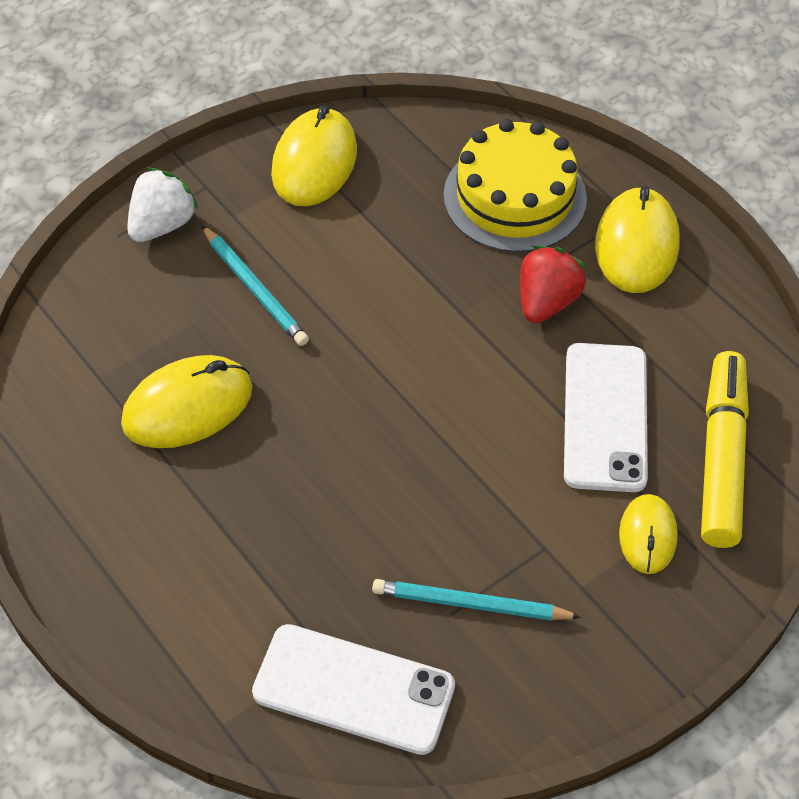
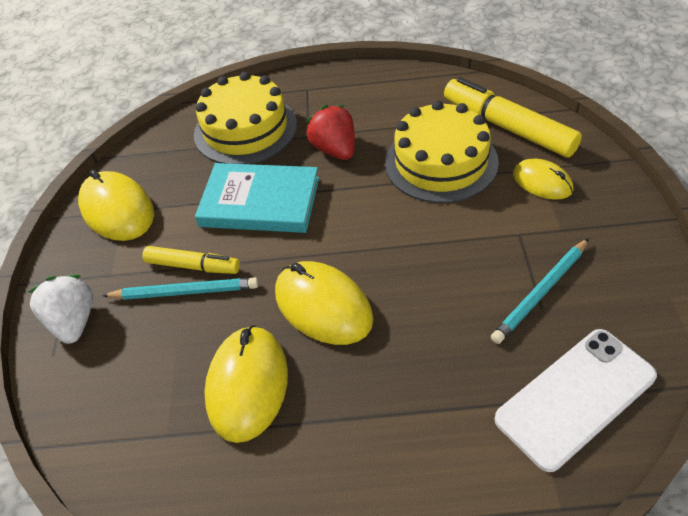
camera: 50 degrees left, 5 degrees down
white phone [564,343,648,492] -> yellow cake [385,100,499,203]
yellow mouse [595,186,680,293] -> yellow mouse moved to [275,261,374,345]
none -> yellow marker [142,246,240,274]
none -> turquoise book [195,163,319,233]

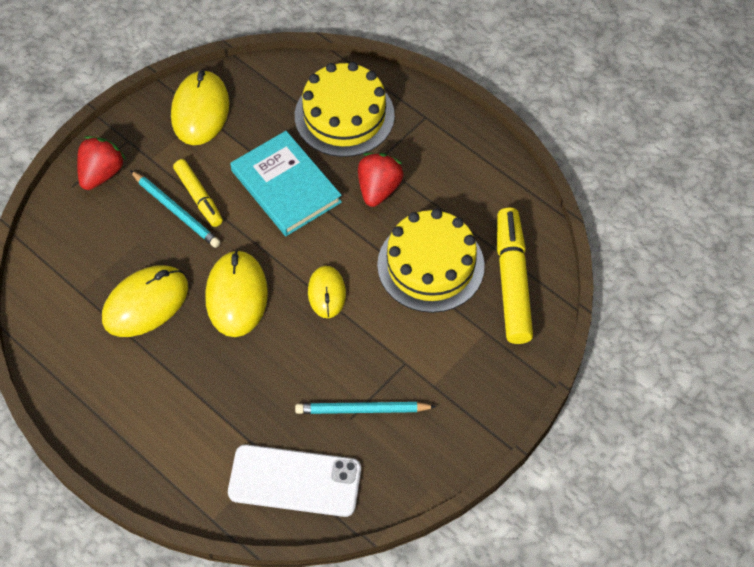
camera: 40 degrees right, 10 degrees up
white strawberry [28,275,93,344] -> red strawberry [77,136,126,190]
yellow mouse [513,159,573,200] -> yellow mouse moved to [308,266,346,318]

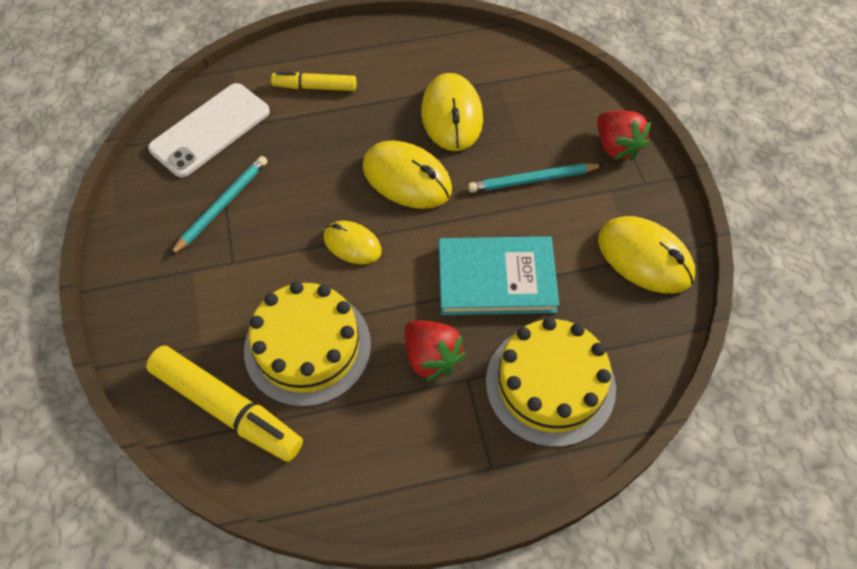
camera: 125 degrees right, 0 degrees up
yellow marker [173,159,223,227] -> yellow marker moved to [271,72,356,91]

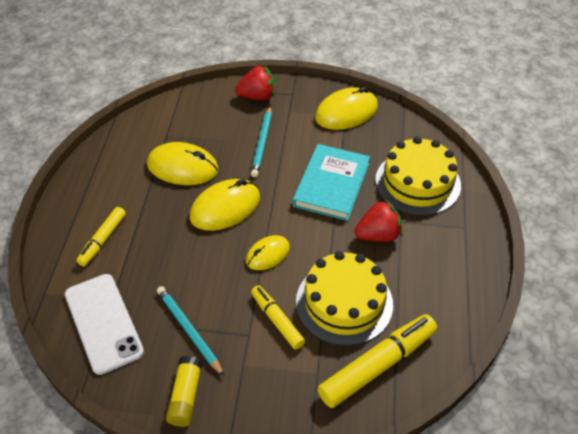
camera: 70 degrees left, 10 degrees down
none -> yellow glue stick [166,356,203,427]
none -> yellow marker [251,285,305,350]

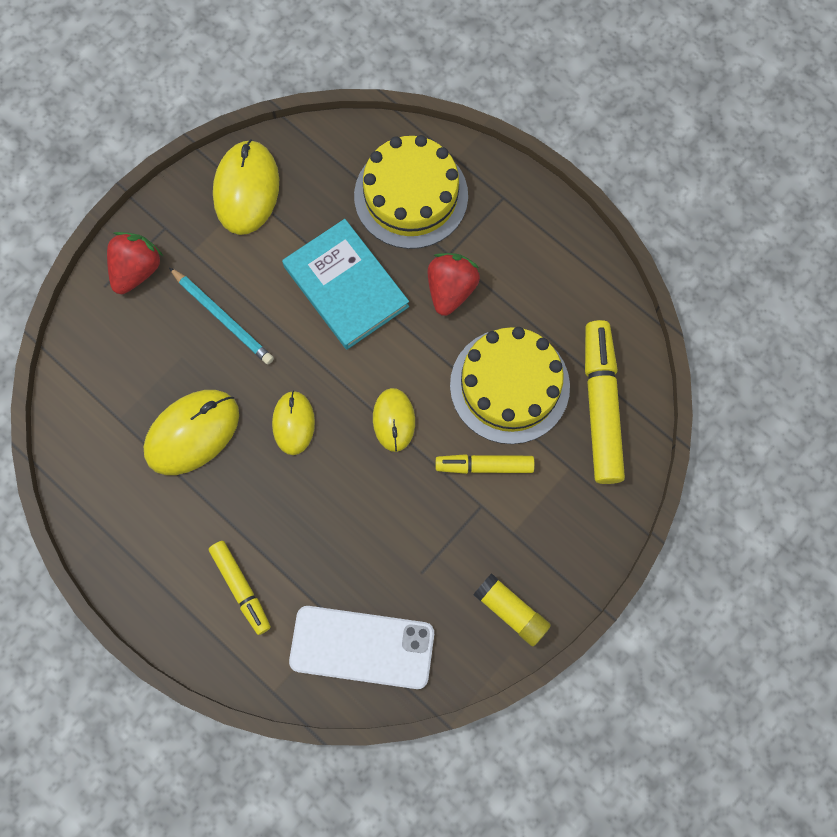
camera: 55 degrees left, 25 degrees up
turquoise pencil [157,286,224,376] -> none
yellow mouse [190,179,260,231] -> yellow mouse [272,390,315,455], size x0.61

